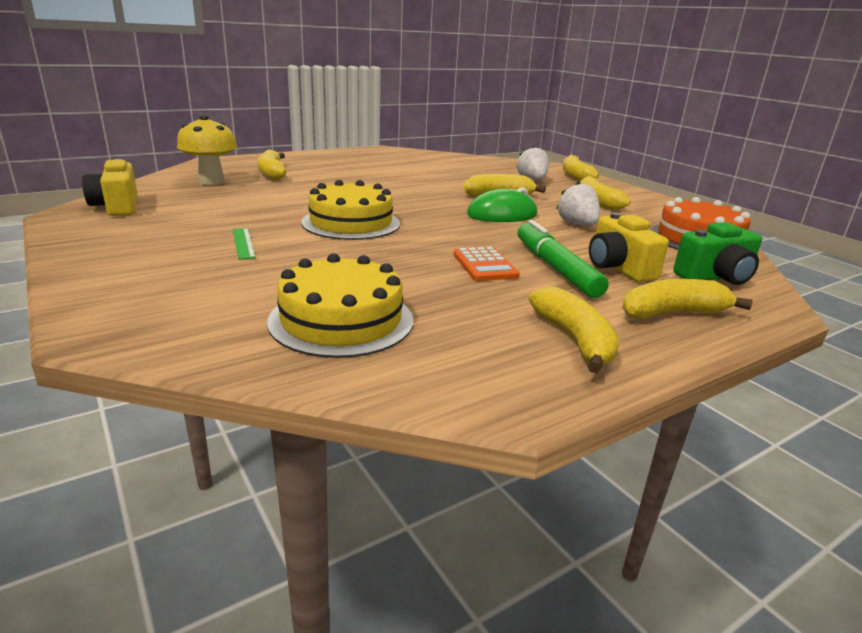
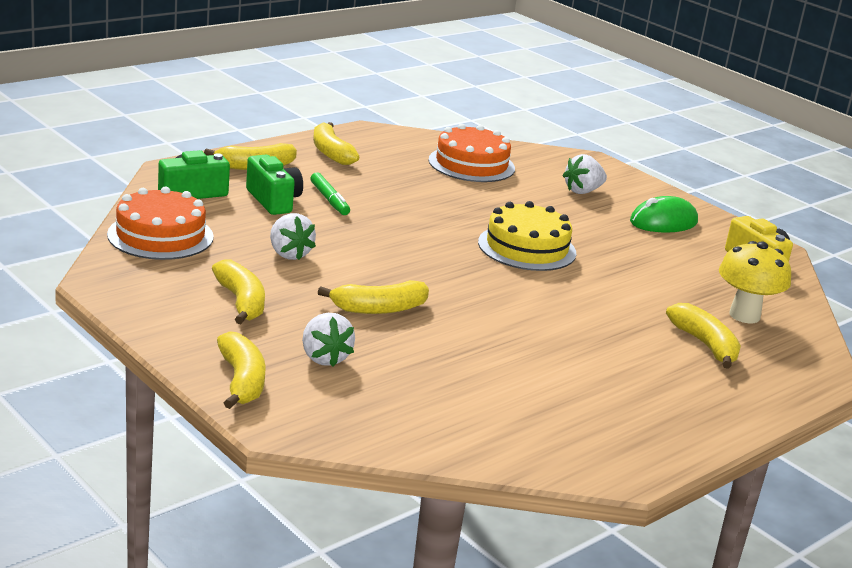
camera: 170 degrees right, 0 degrees up
green ruler [233,228,256,260] -> none
yellow cake [267,253,413,358] -> orange cake [428,124,515,182]
orange calculator [453,247,520,281] -> none
green mouse [467,187,537,222] -> green mouse moved to [630,196,698,233]
green marker [518,220,609,298] -> green marker [310,172,350,215], size x0.64
yellow camera [589,212,669,282] -> green camera [246,155,303,215]
none -> white strawberry [563,154,607,194]

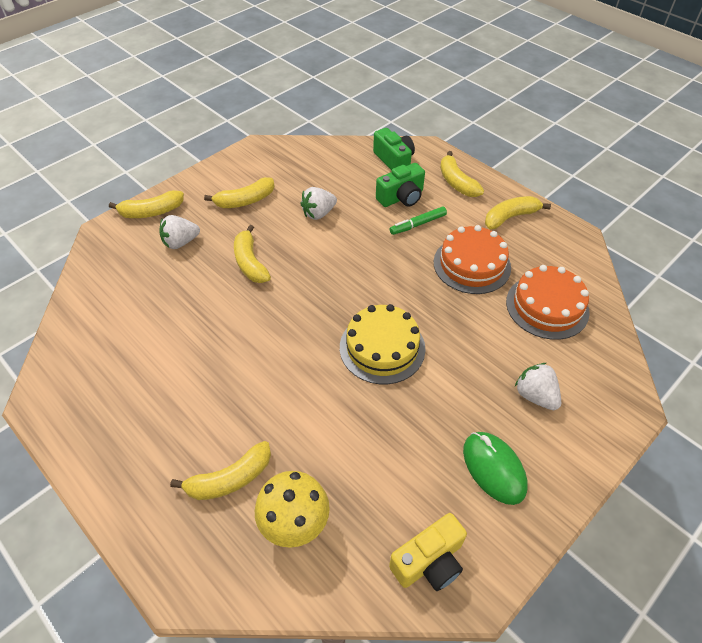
camera: 90 degrees right, 25 degrees up
orange cake [107,186,214,260] -> orange cake moved to [434,225,511,294]

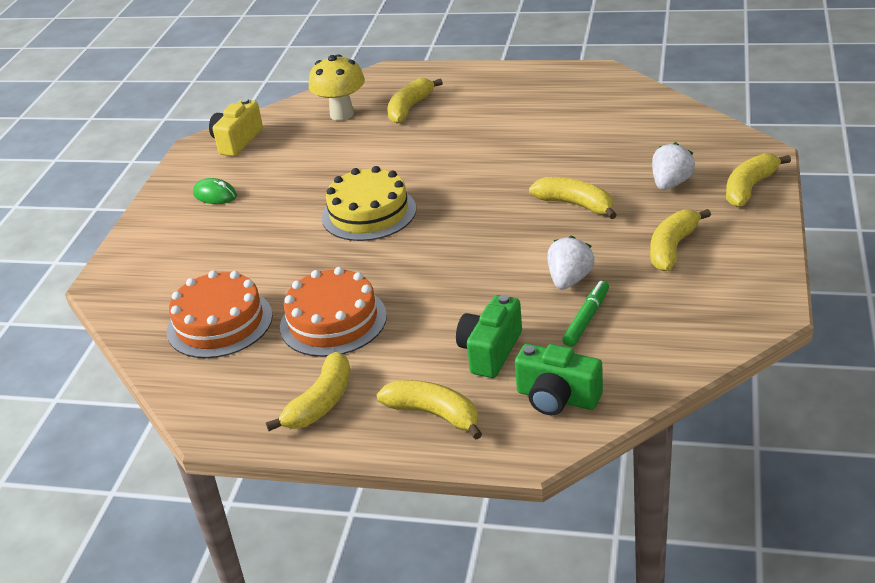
camera: 150 degrees right, 15 degrees down
green marker [390,207,447,235] -> green marker moved to [562,281,609,347]
green mouse [463,432,528,505] -> green mouse [193,178,237,204], size x0.67
white strawberry [515,363,561,410] -> none

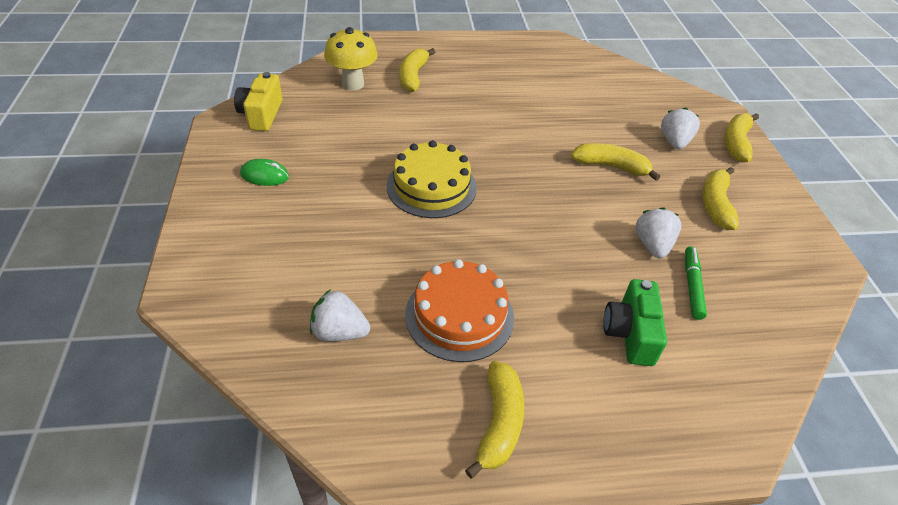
camera: 25 degrees left, 10 degrees up
orange cake [167,270,273,358] -> white strawberry [310,289,370,341]
yellow banana [376,380,482,440] -> none
green camera [515,344,603,415] -> none

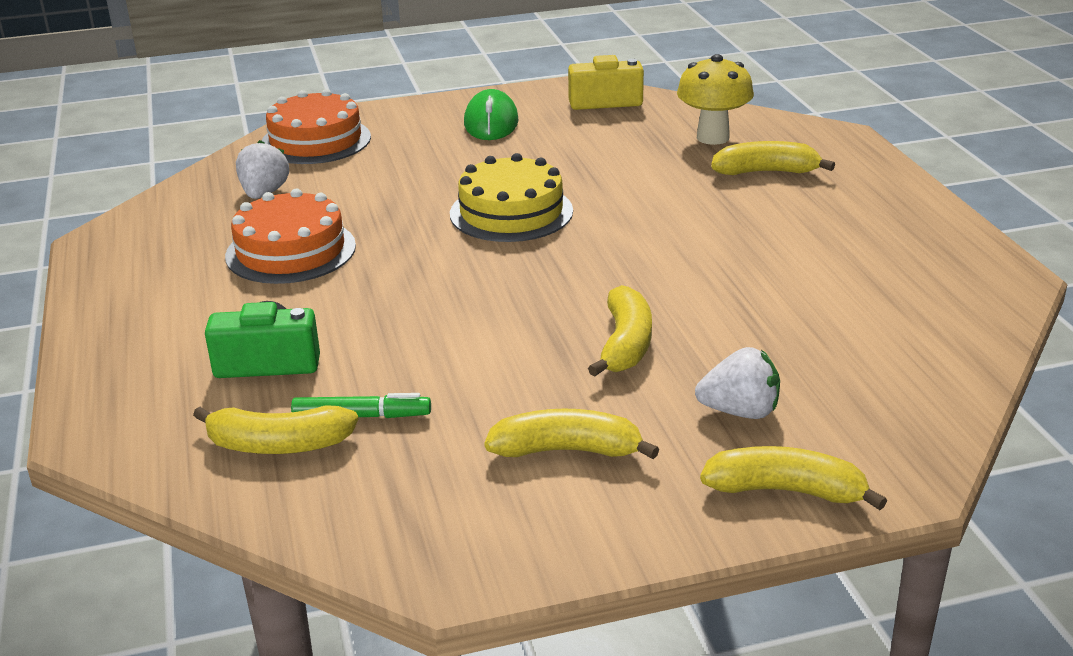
camera: 85 degrees right, 15 degrees down
green mouse [240,159,289,186] -> green mouse [464,89,519,140], size x1.50
yellow banana [465,361,524,478] -> yellow banana moved to [193,405,358,454]
white strawberry [635,207,681,259] -> none
none -> orange cake [261,89,371,164]

